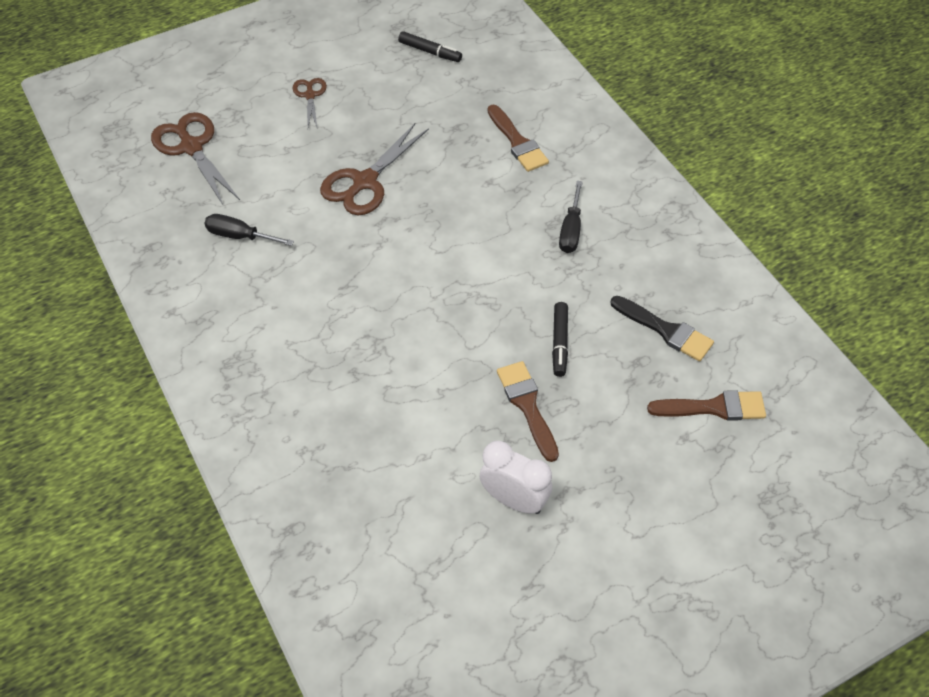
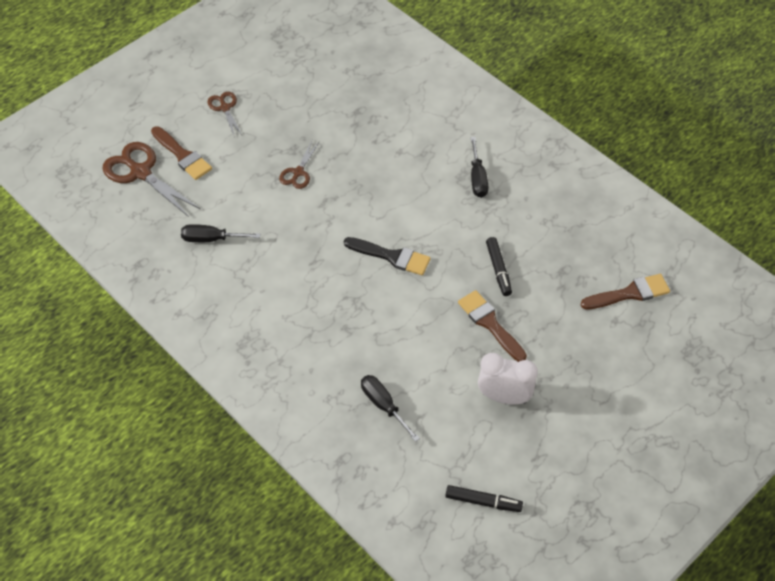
camera: 15 degrees left, 0 degrees up
brown scissors [320,123,429,215] -> brown scissors [279,141,320,189], size x0.56
black marker [398,31,462,62] -> black marker moved to [445,485,523,512]
brown brush [487,105,549,172] -> brown brush moved to [151,126,212,180]
black brush [611,296,714,361] -> black brush moved to [344,237,430,275]
none -> black screwdriver [361,375,420,442]

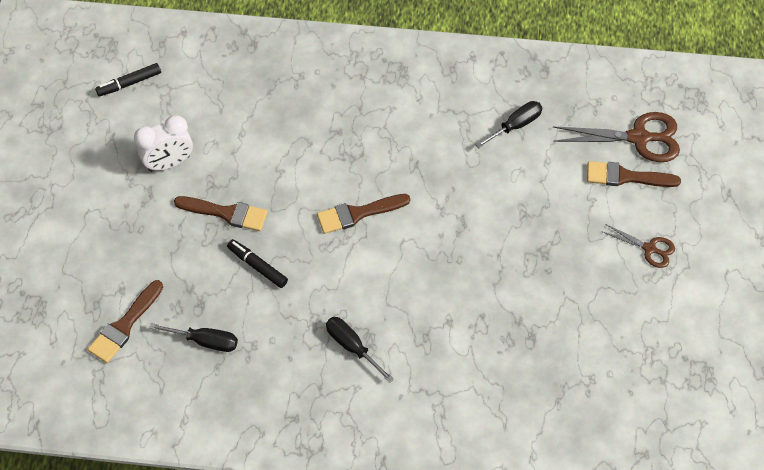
camera: 140 degrees right, 5 degrees up
brown scissors [279,141,320,189] -> none
black brush [344,237,430,275] -> brown brush [317,194,410,234]
black screwdriver [361,375,420,442] -> black screwdriver moved to [149,323,238,352]

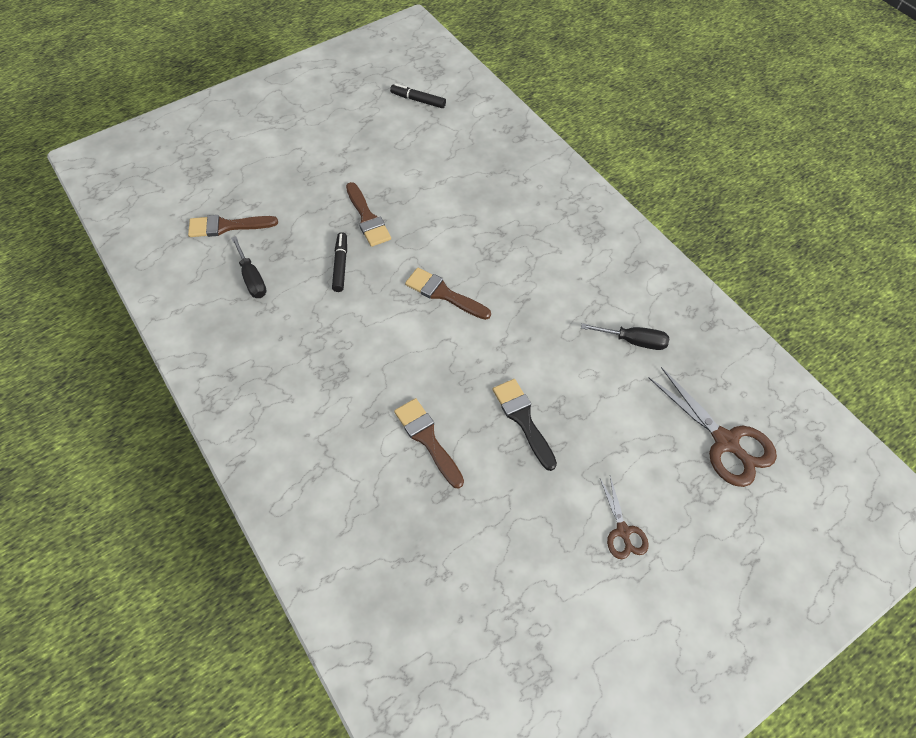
camera: 50 degrees right, 0 degrees up
white clock [134,115,193,172] -> none
black screwdriver [326,317,394,383] -> none
brown brush [587,161,681,187] -> brown brush moved to [394,398,464,489]
none -> black brush [493,379,557,471]

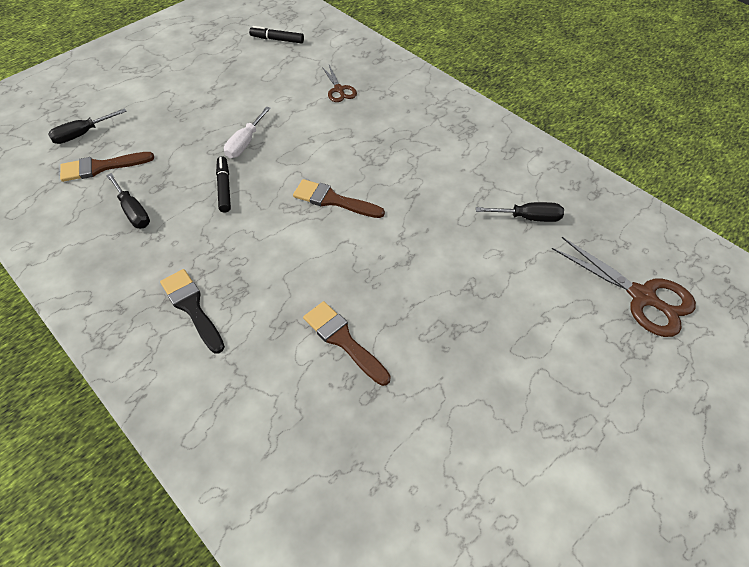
camera: 10 degrees left, 5 degrees down
brown brush [346,182,391,247] -> white screwdriver [224,106,271,158]
black brush [493,379,557,471] -> black brush moved to [160,269,225,354]
brown scissors [600,476,649,559] -> brown scissors moved to [322,65,357,102]
none -> black screwdriver [48,108,127,144]

